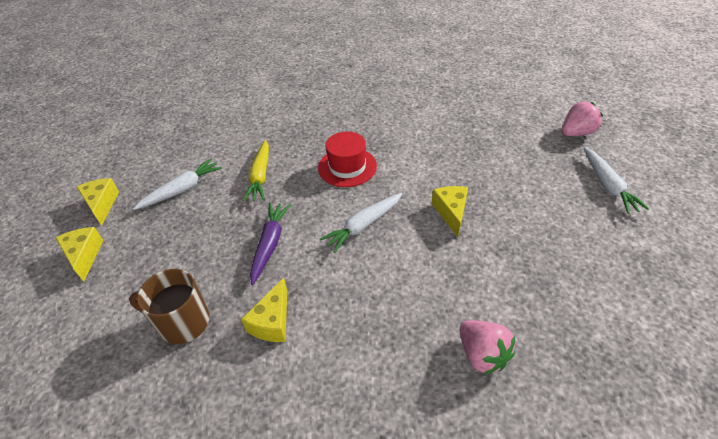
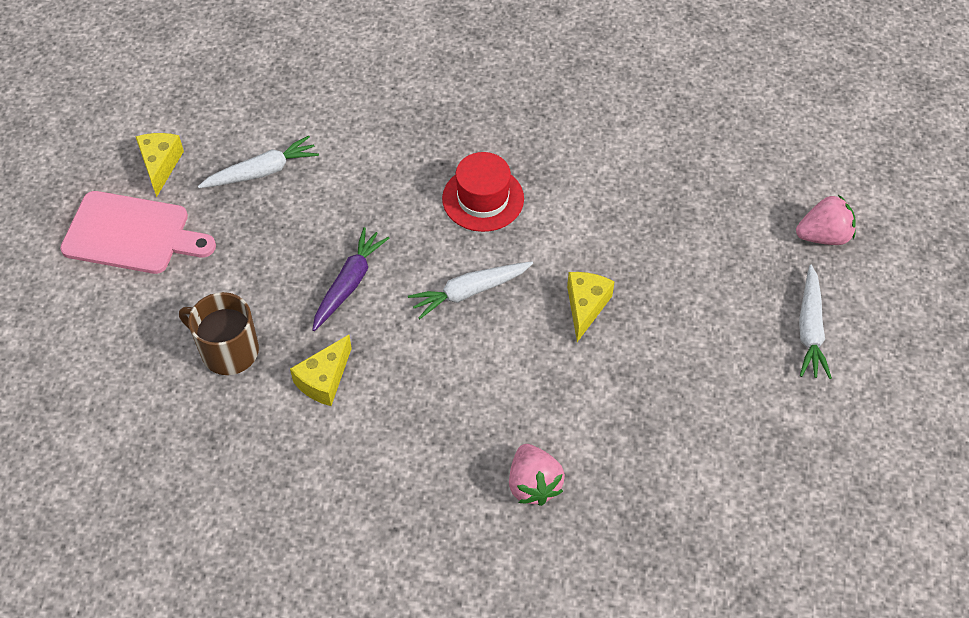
camera: 15 degrees right, 10 degrees up
yellow cheese [56,227,104,282] -> pink cutting board [60,191,216,274]
yellow carrot [243,140,269,202] -> none

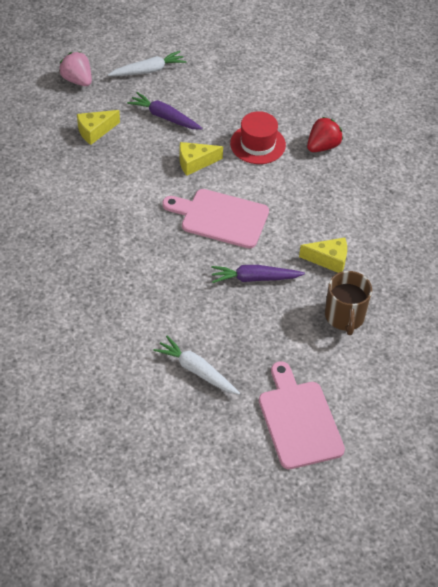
camera: 120 degrees left, 5 degrees down
yellow cheese [135,133,184,197] -> yellow cheese moved to [77,110,120,145]
white carrot [408,261,533,319] -> pink cutting board [162,189,269,248]
red hat [442,152,524,232] -> red hat moved to [230,111,286,164]
pink strawberry [509,444,565,506] -> red strawberry [307,117,343,152]
none -> purple carrot [127,92,203,130]

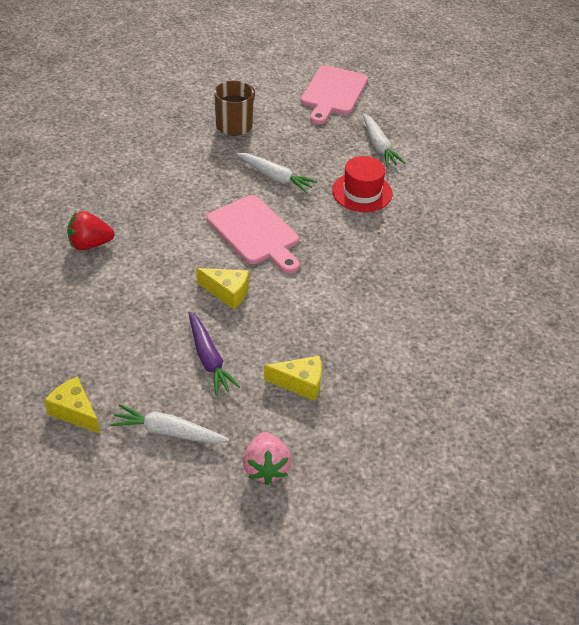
camera: 145 degrees left, 5 degrees down
purple carrot [211,265,305,283] -> white carrot [236,153,317,193]
red hat [230,111,286,164] -> red hat moved to [332,156,392,212]
yellow cheese [299,237,347,273] -> yellow cheese moved to [44,376,100,434]

